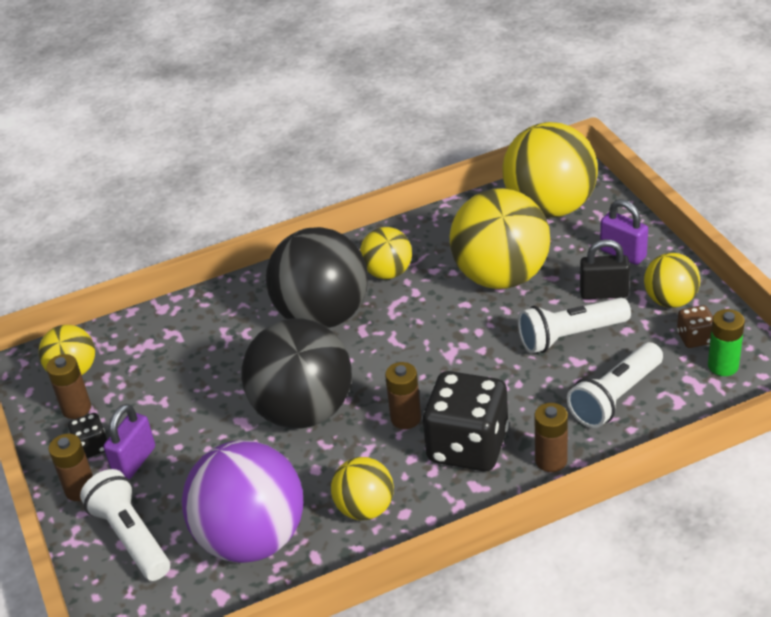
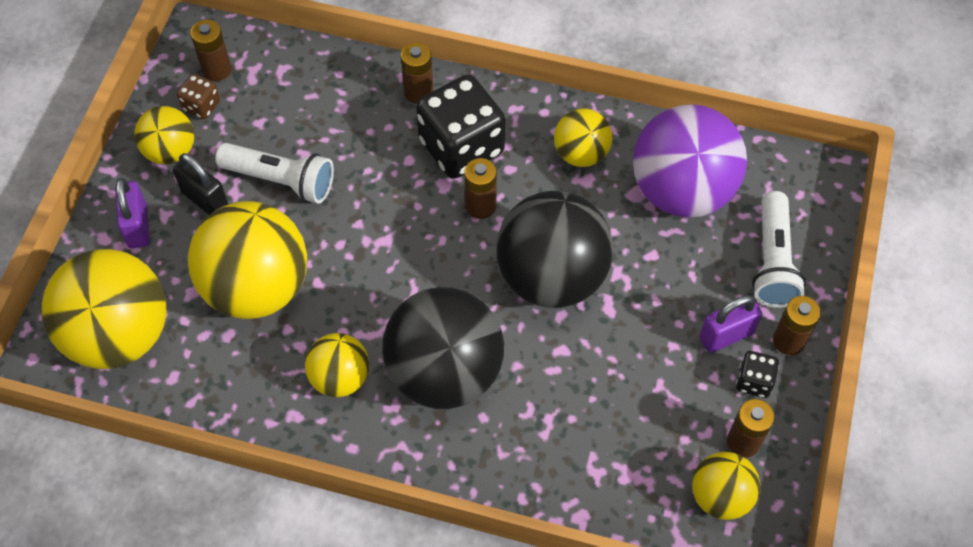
camera: 145 degrees left, 20 degrees up
white flashlight [567,342,663,428] -> none
green battery [708,309,745,376] -> brown battery [190,20,231,81]

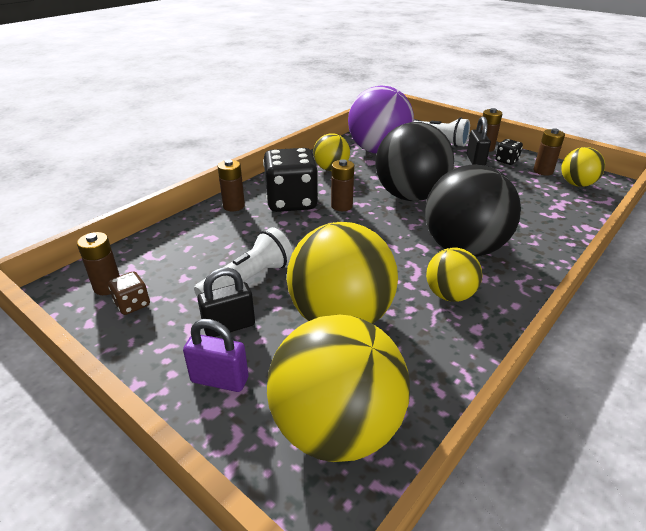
camera: 65 degrees left, 25 degrees down
yellow ball [134,106,194,164] -> none
purple padlock [700,295,762,353] -> black padlock [467,116,491,166]

